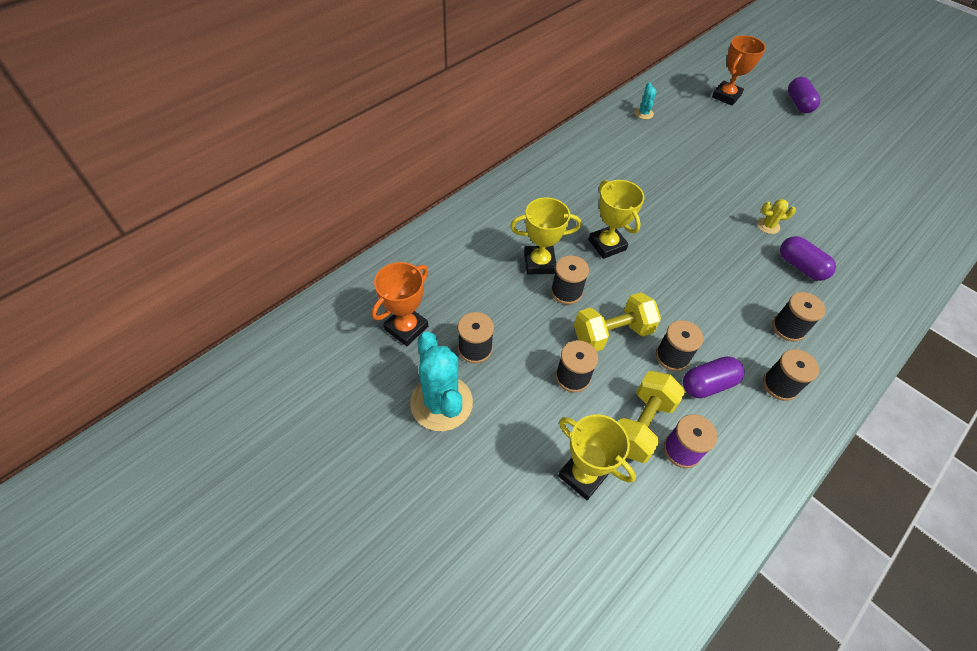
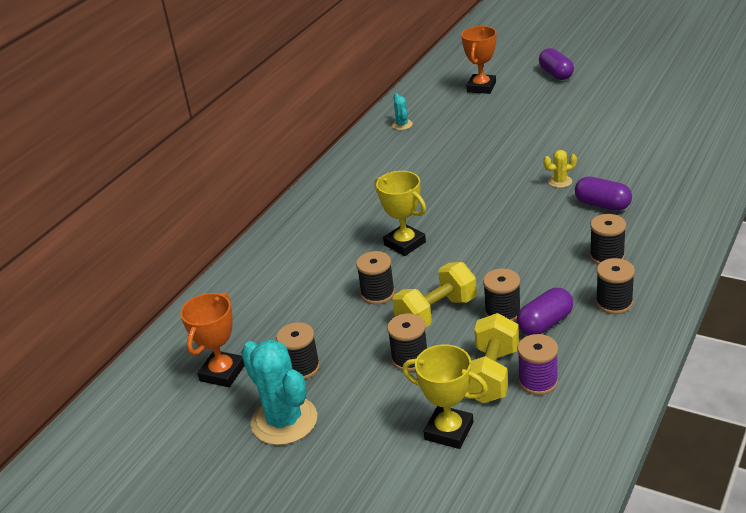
camera: 10 degrees left, 20 degrees down
yellow trophy [510,197,581,275] -> none

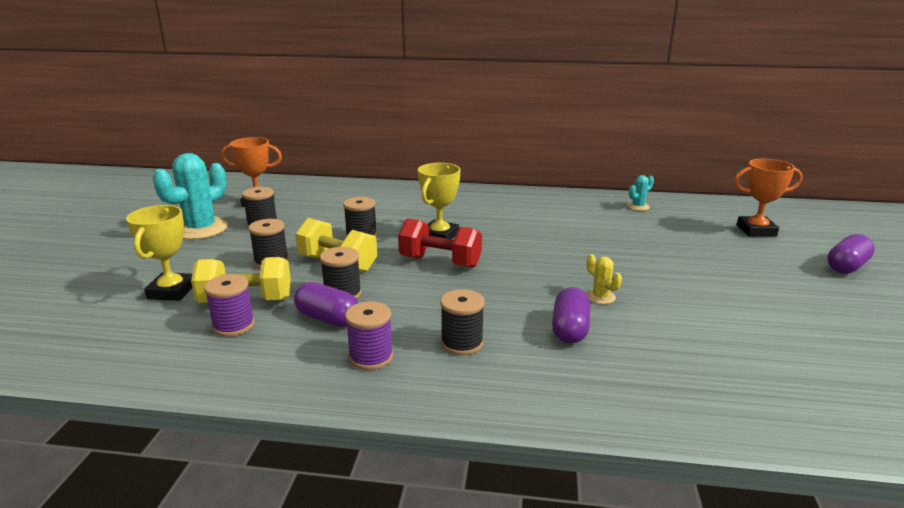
camera: 65 degrees right, 10 degrees down
black spool [596,258,635,314] -> purple spool [345,301,393,370]
none -> red dumbbell [398,218,482,268]

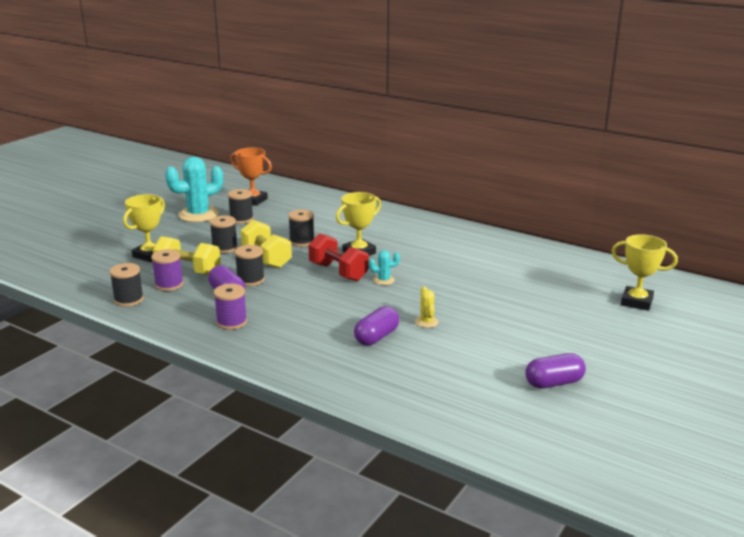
camera: 25 degrees right, 0 degrees up
black spool [440,289,484,355] -> black spool moved to [109,263,144,307]
turquoise cactus [627,175,654,211] -> turquoise cactus moved to [368,250,400,285]
orange trophy [734,159,803,237] -> yellow trophy [611,234,678,311]
purple capsule [827,234,875,274] -> purple capsule moved to [525,353,586,388]

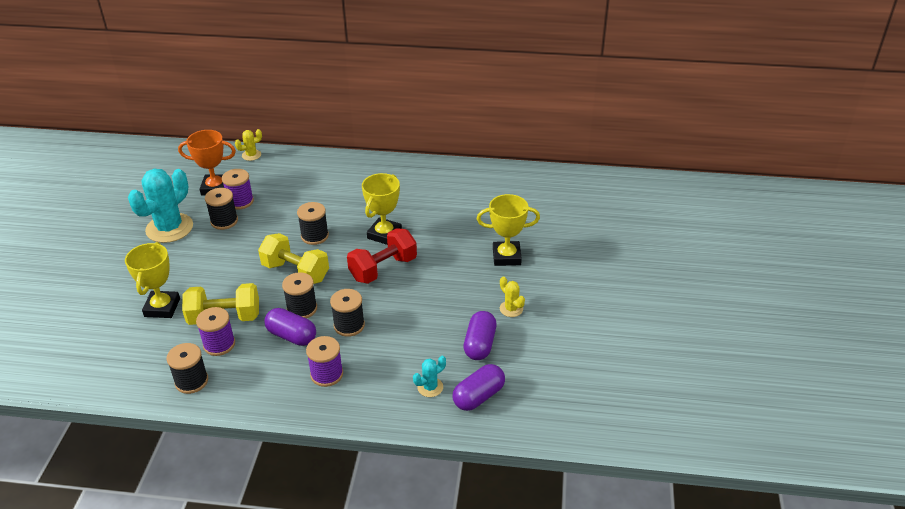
camera: 25 degrees left, 15 degrees up
black spool [210,215,238,253] -> black spool moved to [330,289,365,337]
red dumbbell [308,233,369,281] -> red dumbbell turned 60 degrees counterclockwise [347,228,417,284]
turquoise cactus [368,250,400,285] -> turquoise cactus moved to [413,356,446,397]
purple capsule [525,353,586,388] -> purple capsule moved to [453,364,505,411]
yellow trophy [611,234,678,311] -> yellow trophy moved to [477,194,540,266]
none -> purple spool [222,169,254,210]
none -> yellow cactus [235,129,262,161]

